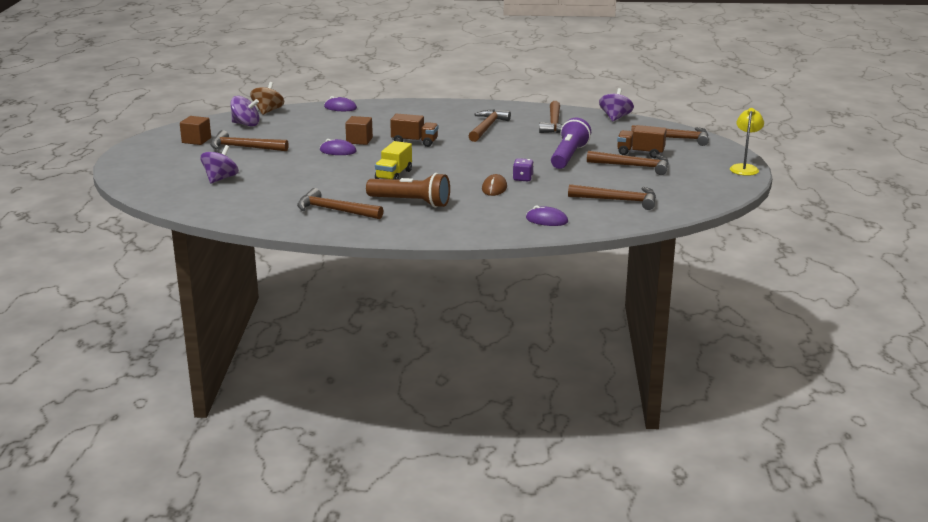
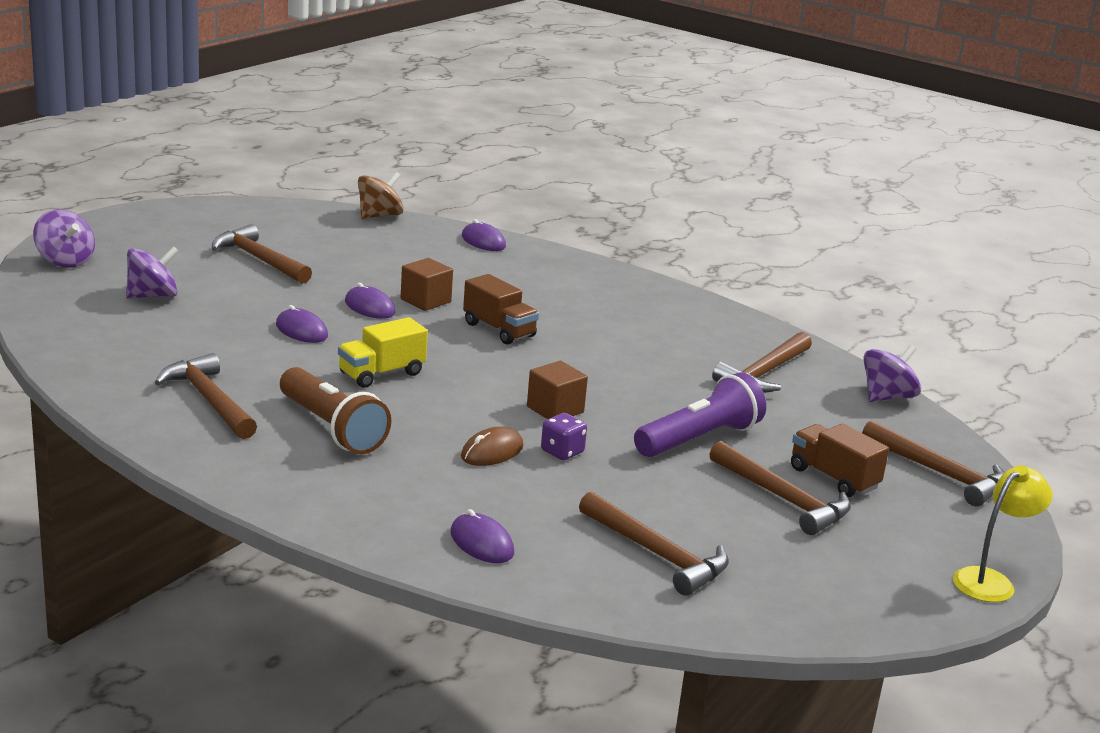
camera: 30 degrees right, 0 degrees up
brown cube [180,116,211,145] -> brown cube moved to [527,361,588,419]
purple spinning top [231,96,260,127] -> purple spinning top moved to [33,209,95,268]
brown hammer [469,109,511,142] -> none
none -> purple mouse [276,305,328,343]

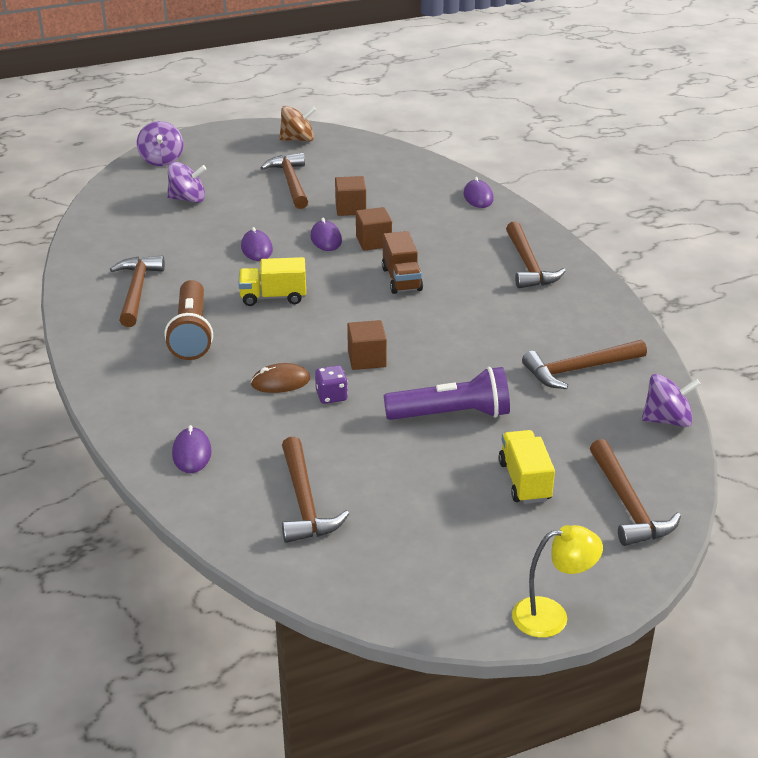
camera: 35 degrees right, 10 degrees up
brown spinning top [358,172,404,219] -> brown spinning top moved to [279,106,316,142]
brown hammer [709,441,851,535] -> brown hammer moved to [506,221,566,288]
brown truck [791,424,889,497] -> yellow truck [499,430,555,504]
none -> brown cube [335,176,366,216]

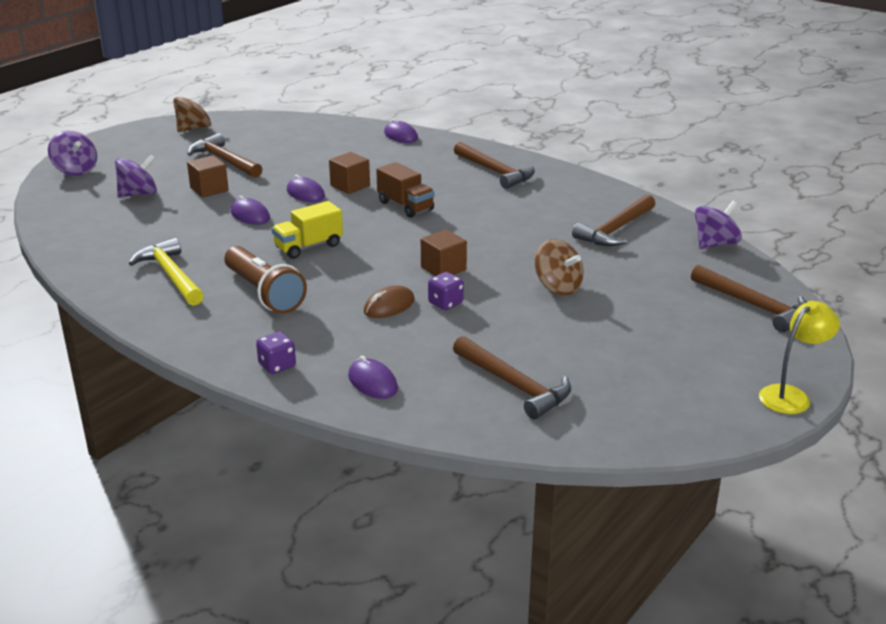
camera: 30 degrees left, 5 degrees down
brown hammer [110,256,165,327] -> yellow hammer [128,238,204,306]
brown cube [335,176,366,216] -> brown cube moved to [187,155,229,198]
purple flashlight [384,367,510,420] -> brown spinning top [535,239,584,295]
yellow truck [499,430,555,504] -> none
none -> purple dice [256,331,296,374]

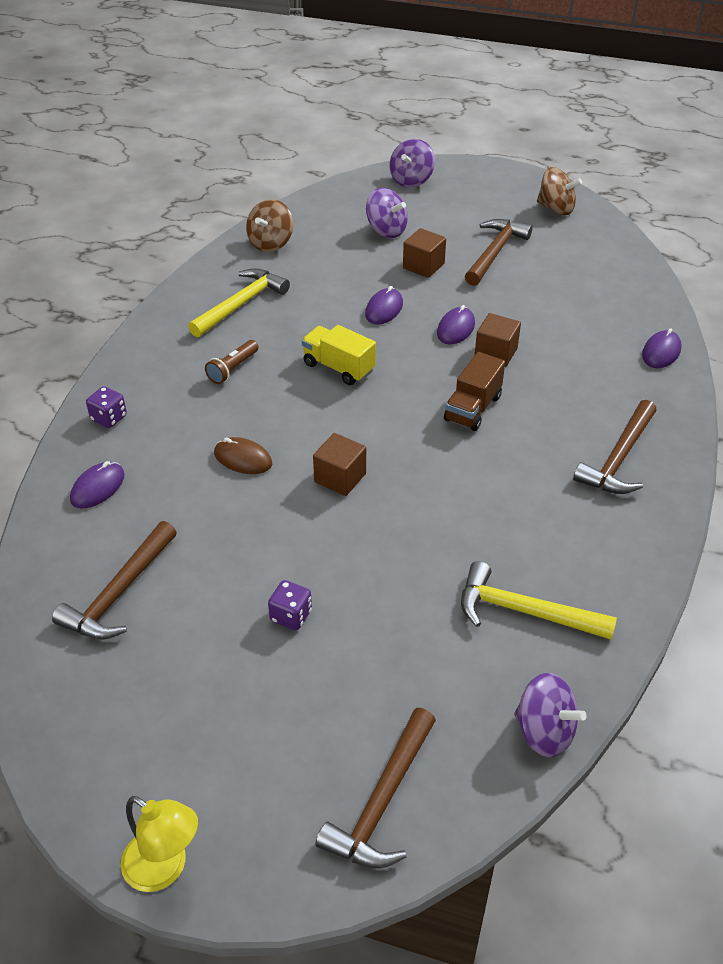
camera: 70 degrees right, 15 degrees up
brown flashlight [224,246,307,314] -> brown flashlight [205,340,259,384], size x0.54
purple dice [428,272,464,310] -> purple dice moved to [268,580,312,630]
brown spinning top [535,239,584,295] -> brown spinning top moved to [246,199,293,252]
brown hammer [572,194,655,246] -> yellow hammer [461,561,617,640]

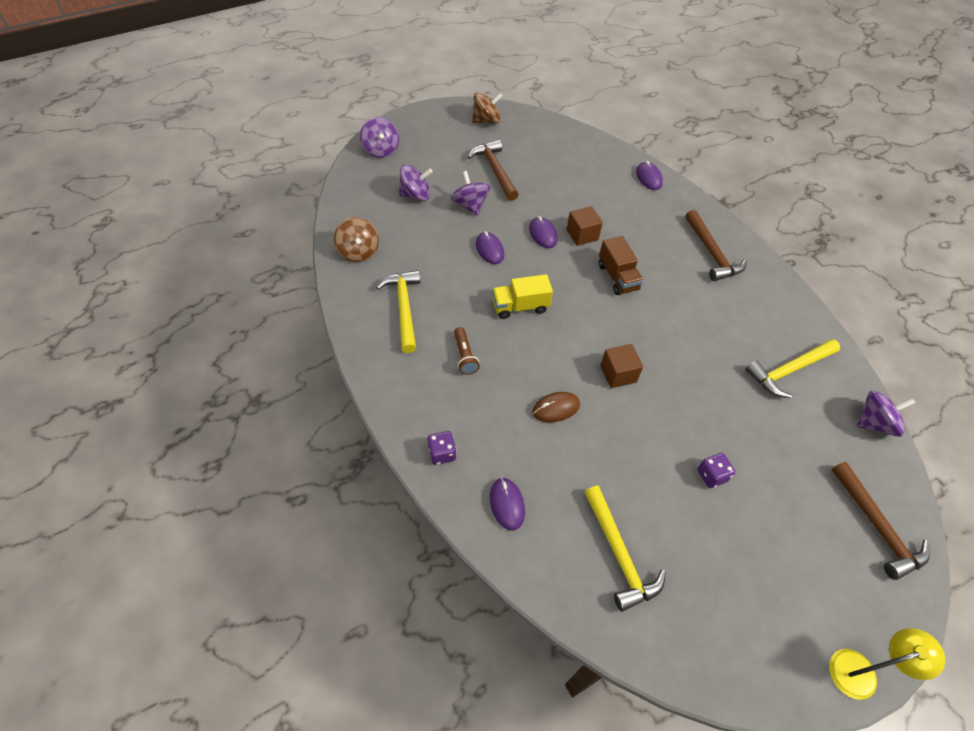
camera: 50 degrees left, 10 degrees up
brown hammer [52,521,177,639] -> yellow hammer [584,486,666,612]
brown cube [403,228,446,278] -> purple spinning top [451,171,490,215]

